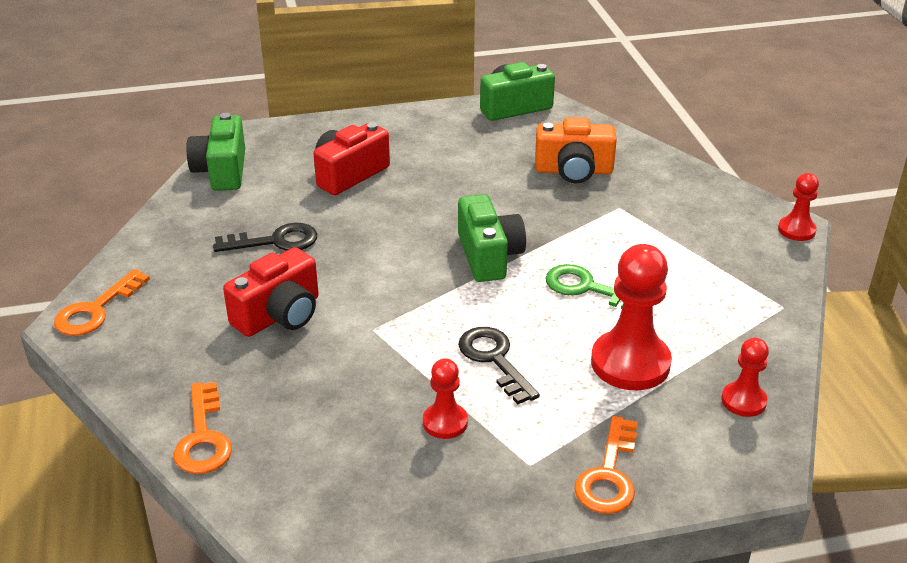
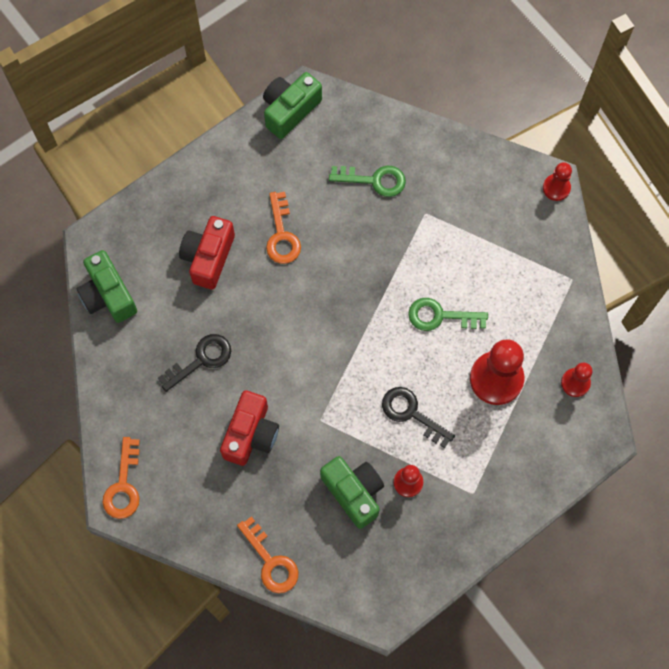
camera: 25 degrees left, 35 degrees up
green camera [458,194,526,282] -> green camera moved to [320,456,384,529]
orange camera [535,117,617,184] -> green key [329,166,406,197]
orange key [574,416,637,514] -> orange key moved to [266,192,301,264]

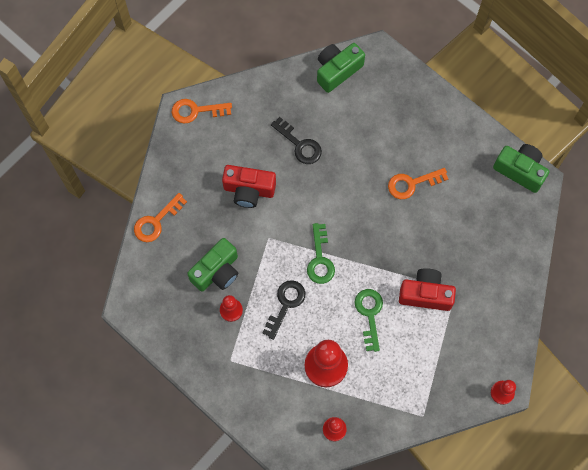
camera: 80 degrees right, 0 degrees up
red camera [179,216,235,290] -> red camera moved to [399,268,456,311]
green key [329,166,406,197] -> green key moved to [307,223,335,284]

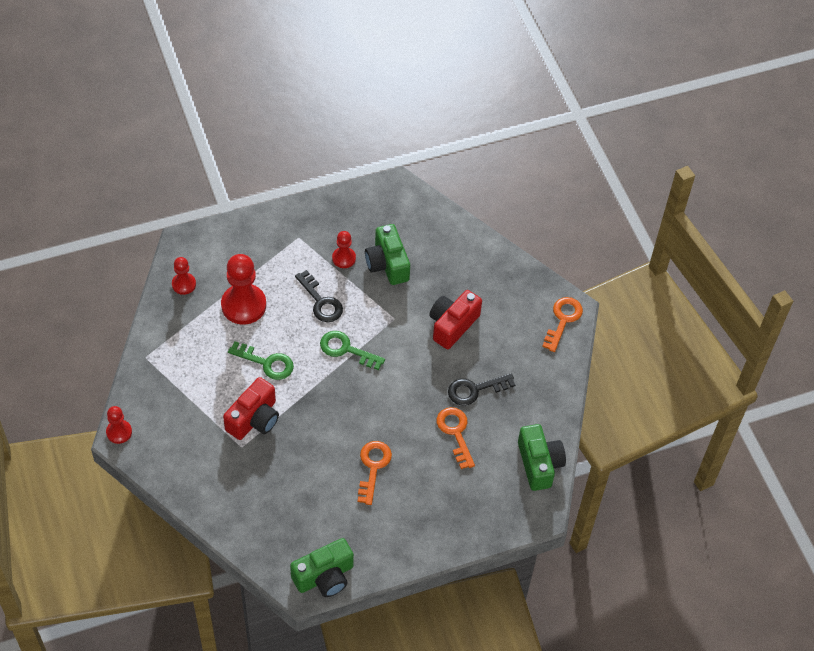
camera: 115 degrees right, 15 degrees down
orange key [134,193,187,242] -> orange key moved to [437,407,475,469]

